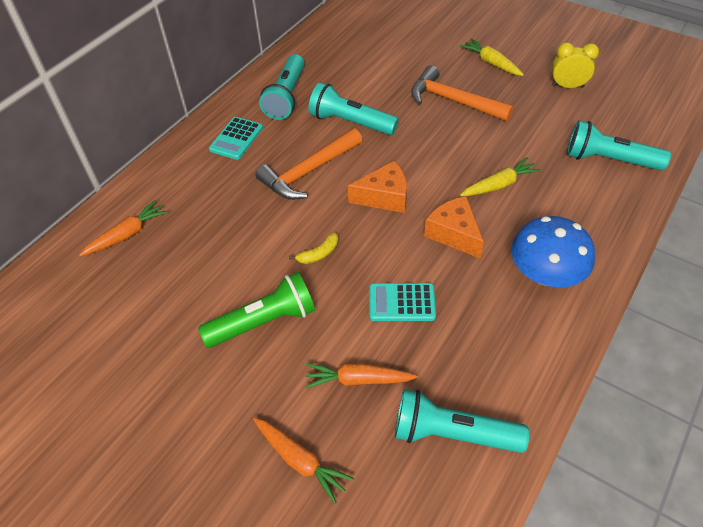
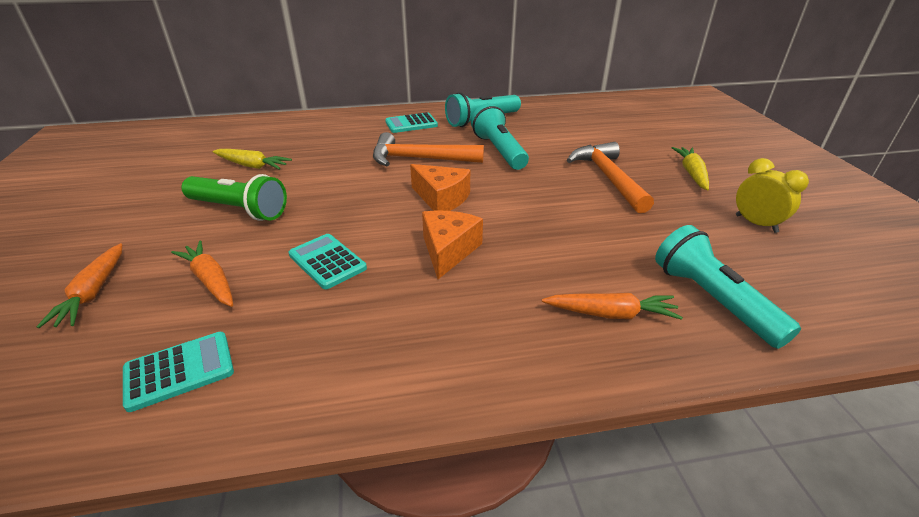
camera: 45 degrees right, 15 degrees down
orange carrot [79,200,168,257] -> orange carrot moved to [542,293,683,320]
yellow banana [289,232,338,264] -> none
turquoise flashlight [395,389,529,453] -> turquoise calculator [123,332,234,412]
yellow carrot [460,157,541,196] -> yellow carrot moved to [212,149,292,170]
blue mushroom [511,216,595,287] -> none

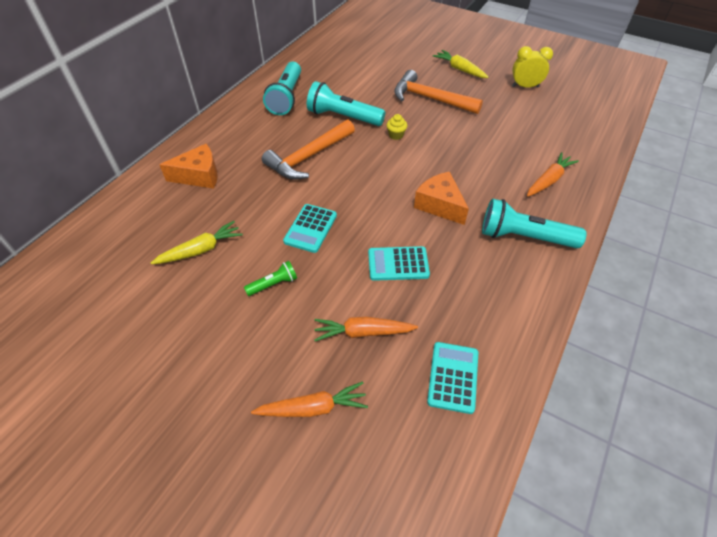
camera: 50 degrees left, 15 degrees up
orange carrot [36,243,122,328] -> orange carrot turned 45 degrees counterclockwise [251,381,368,417]
green flashlight [181,174,287,221] -> green flashlight [244,261,297,296], size x0.50
turquoise calculator [385,112,438,133] -> turquoise calculator moved to [283,204,337,253]
orange cheese [410,164,470,211] -> orange cheese moved to [159,144,218,189]
turquoise flashlight [655,225,801,349] -> turquoise flashlight moved to [482,199,587,248]
none -> yellow cupcake [387,114,407,140]

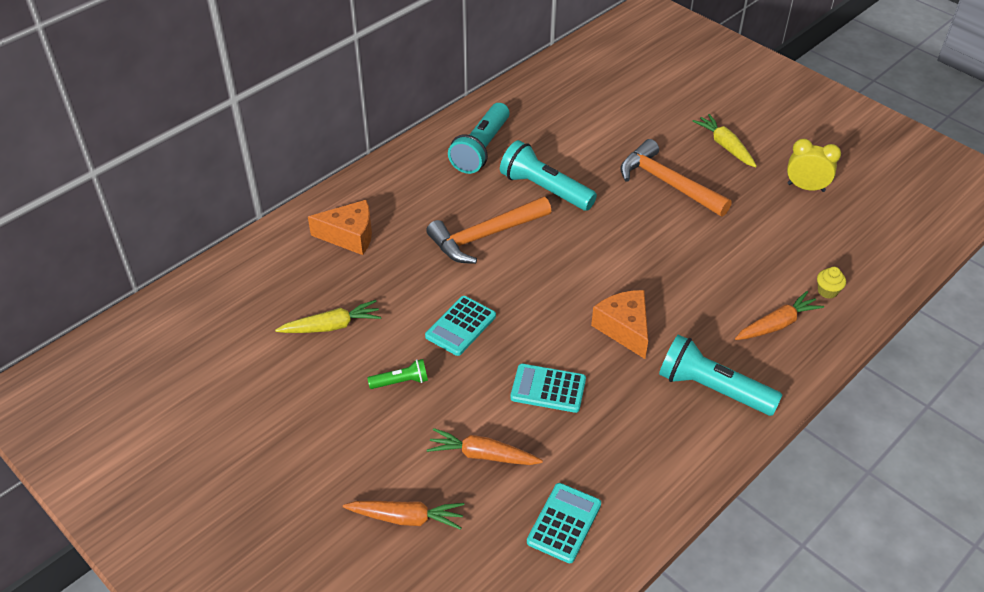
camera: 15 degrees right, 5 degrees down
yellow cupcake [387,114,407,140] -> yellow cupcake moved to [817,267,846,299]

